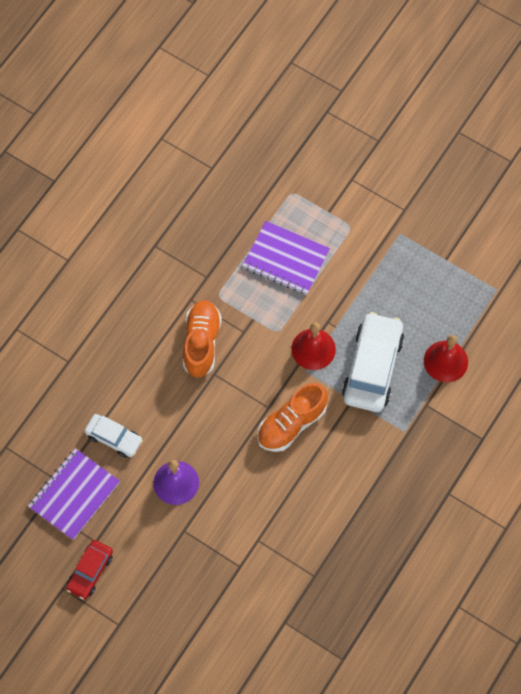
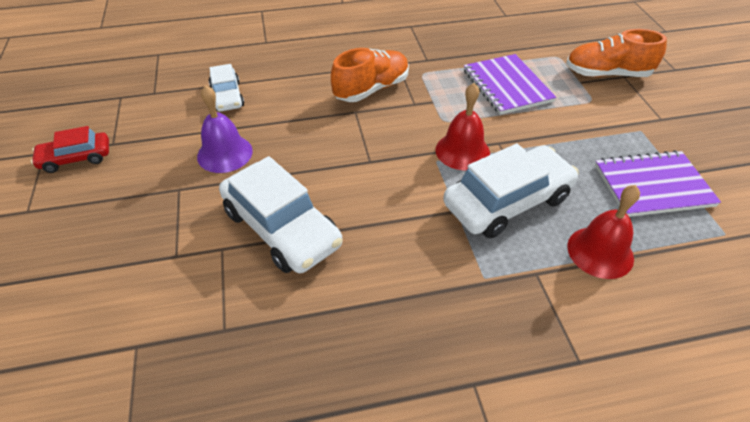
camera: 45 degrees right, 20 degrees down
purple notebook [28,448,120,540] -> purple notebook moved to [595,150,721,217]
orange shoe [257,383,328,452] -> orange shoe moved to [566,29,667,77]
none -> white car [219,156,343,273]

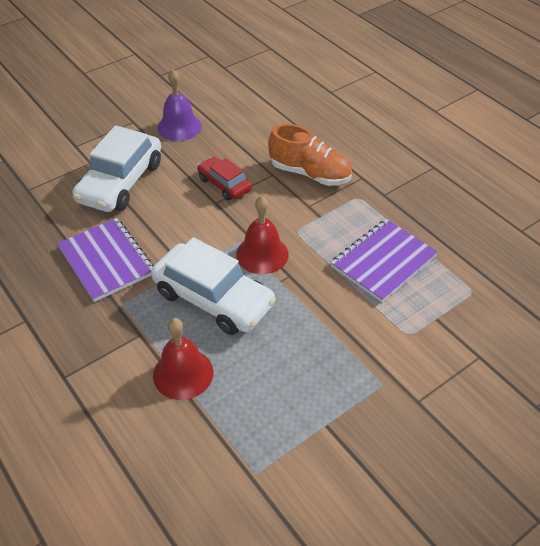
camera: 65 degrees right, 0 degrees up
red car [31,126,109,173] -> red car moved to [197,157,252,200]
white car [209,64,244,111] -> none
orange shoe [566,29,667,77] -> none
purple notebook [595,150,721,217] -> purple notebook moved to [57,218,154,302]

